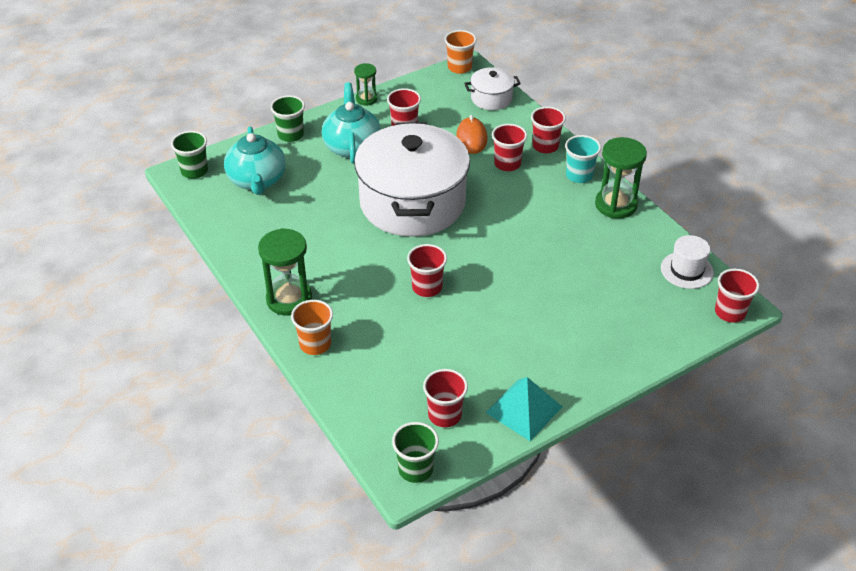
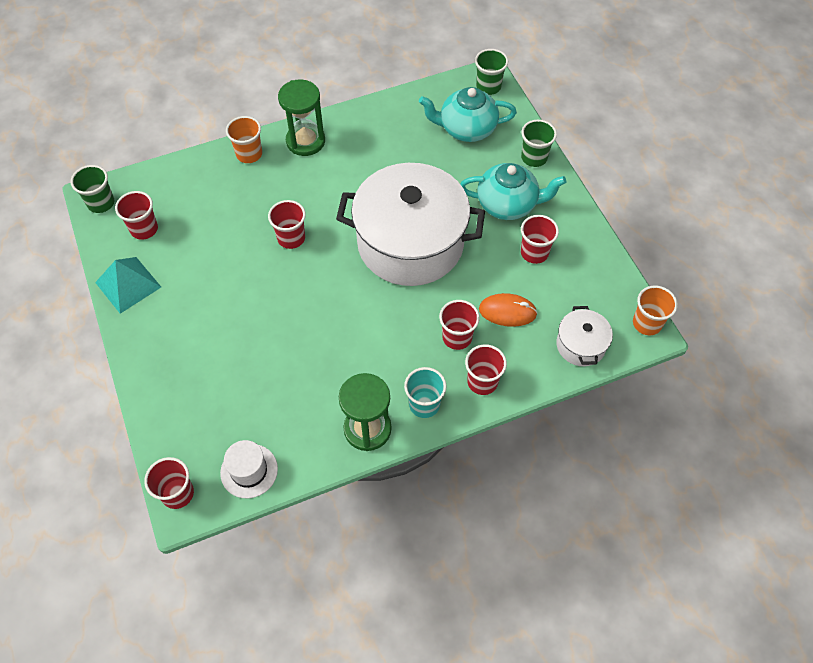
camera: 100 degrees right, 15 degrees up
green hourglass [354,63,377,106] -> none

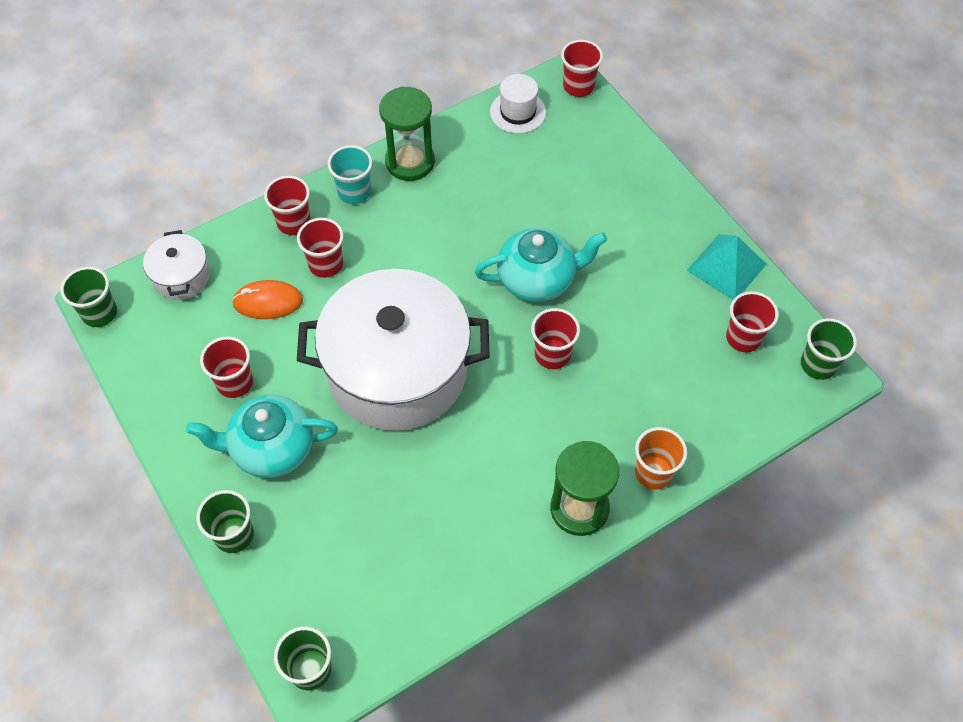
camera: 170 degrees right, 0 degrees up
turquoise teapot [419,87,517,142] -> turquoise teapot moved to [474,228,607,302]
orange cup [633,286,678,335] -> green cup [61,267,117,327]

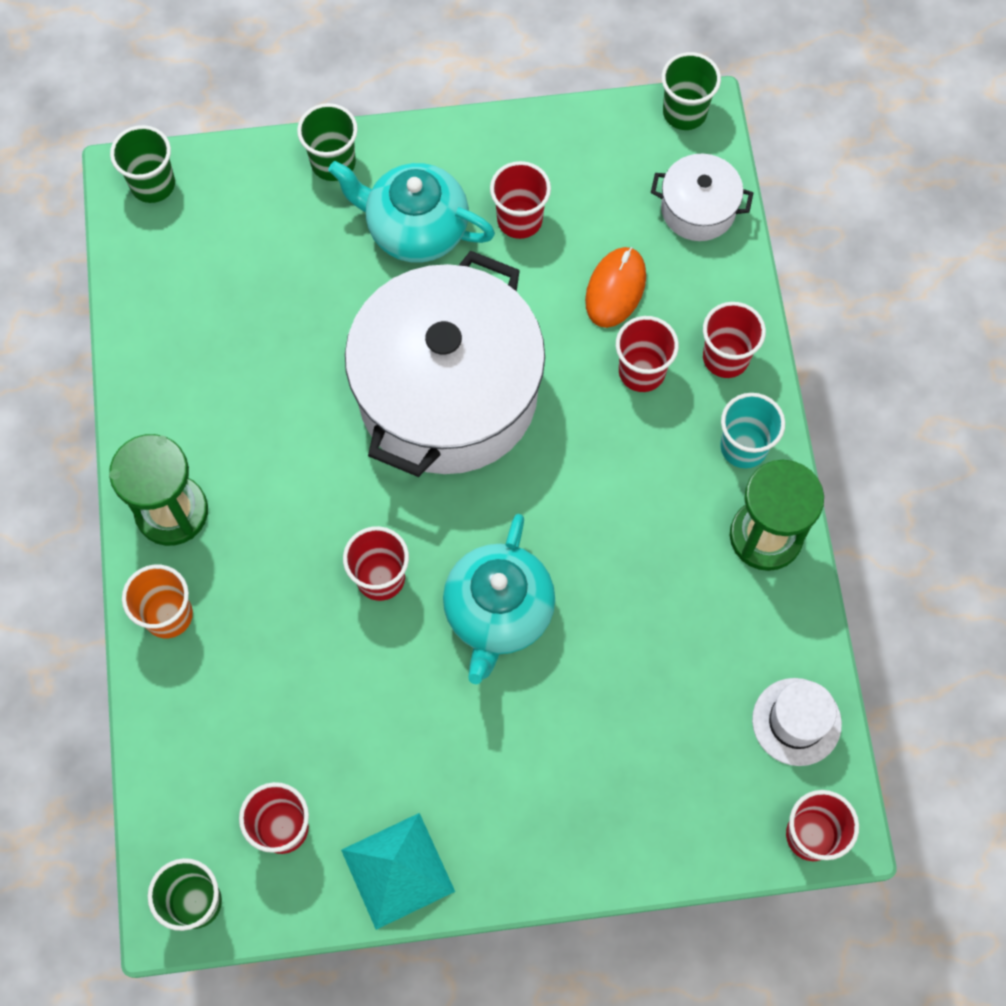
camera: 115 degrees right, 10 degrees up
turquoise teapot [186,395,338,478] -> turquoise teapot turned 90 degrees counterclockwise [328,161,495,263]

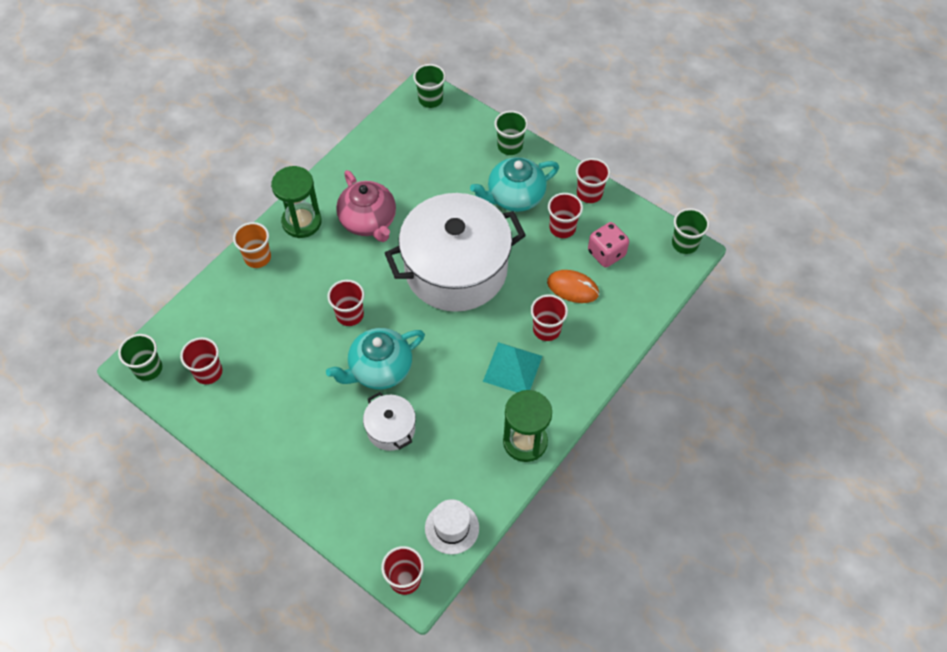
camera: 45 degrees right, 10 degrees down
turquoise teapot [328,161,495,263] -> turquoise teapot turned 90 degrees counterclockwise [470,157,559,212]
turquoise pyramid [341,813,455,930] -> turquoise pyramid moved to [483,342,543,392]
orange mouse [585,247,646,328] -> orange mouse turned 45 degrees clockwise [547,270,599,303]
white pot [651,154,753,241] -> white pot moved to [363,392,416,451]
red cup [703,302,766,378] -> red cup moved to [576,158,610,203]
turquoise cup [720,393,785,468] -> none
none -> pink teapot [336,170,396,242]
none -> pink dice [588,222,629,267]

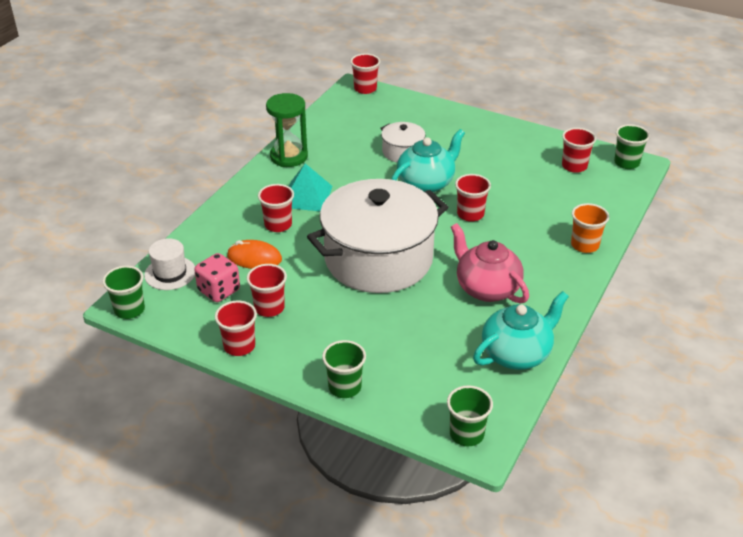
camera: 170 degrees right, 20 degrees down
green hourglass [271,166,322,238] -> none
white hat [425,499,479,555] -> white hat moved to [144,238,195,290]
turquoise teapot [470,157,559,212] -> turquoise teapot moved to [473,291,569,370]

